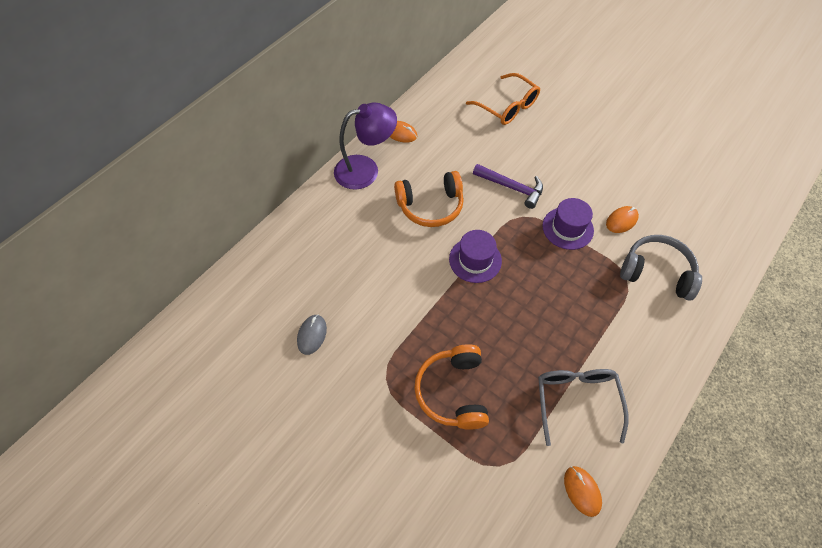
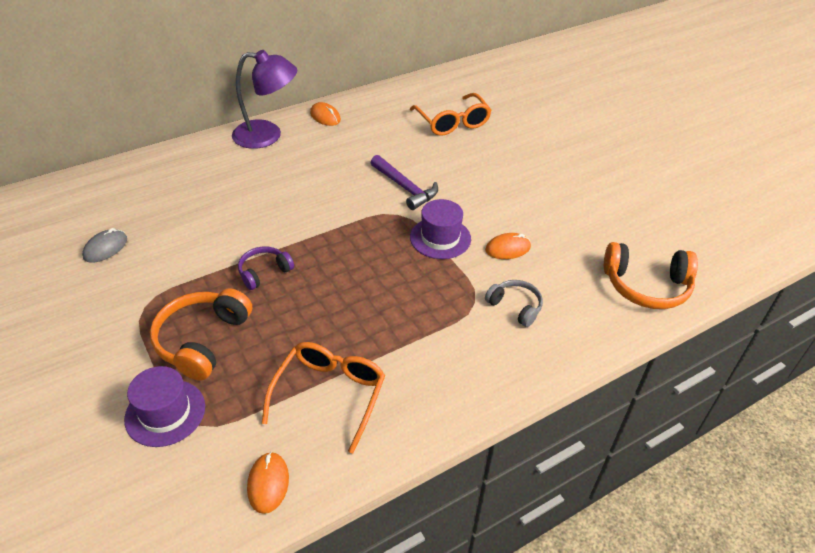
camera: 20 degrees right, 15 degrees down
orange headphones [394,171,464,227] -> orange headphones moved to [604,242,698,309]
purple hat [449,230,502,283] -> purple hat moved to [124,366,205,447]
grey glasses [538,369,629,446] -> orange glasses [262,342,385,453]
grey headphones [620,235,702,301] -> grey headphones [485,280,543,327], size x0.59
none -> purple headphones [238,246,294,290]

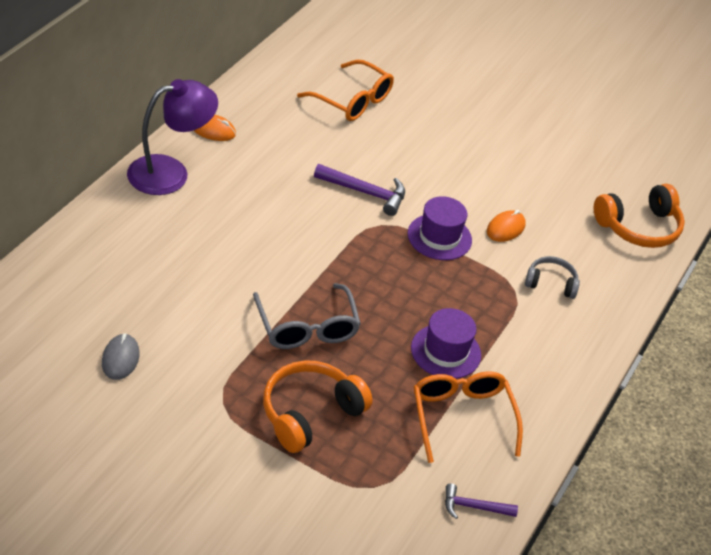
camera: 35 degrees left, 0 degrees up
purple hat [124,366,205,447] -> purple hat moved to [411,308,481,379]
orange headphones [150,288,252,380] -> orange headphones turned 60 degrees clockwise [263,360,373,453]
purple headphones [238,246,294,290] -> grey glasses [253,283,361,349]
orange mouse [247,452,289,514] -> purple hammer [445,484,518,519]

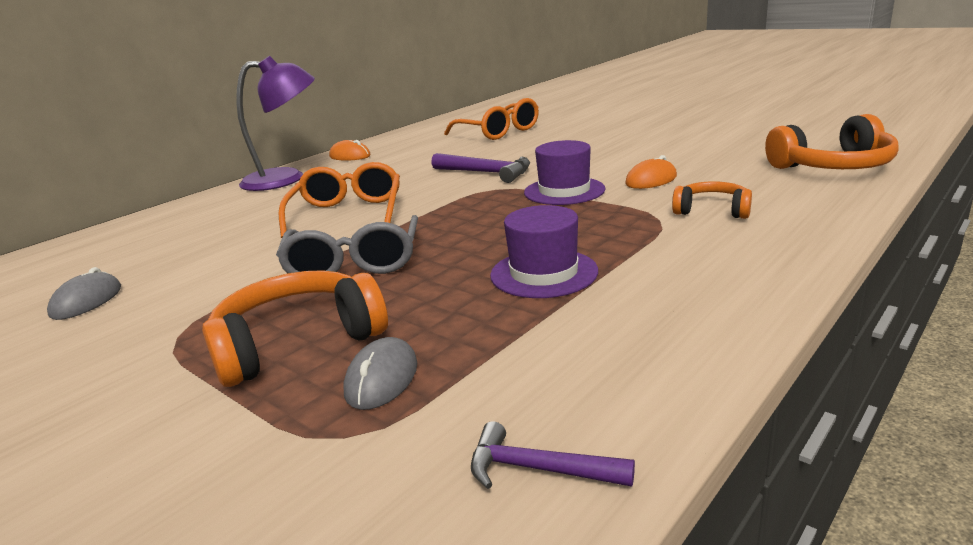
camera: 20 degrees right, 20 degrees down
orange glasses [414,371,523,463] -> orange glasses moved to [279,162,400,238]
grey headphones [525,256,580,299] -> orange headphones [672,181,752,219]
none -> grey mouse [344,337,417,410]

